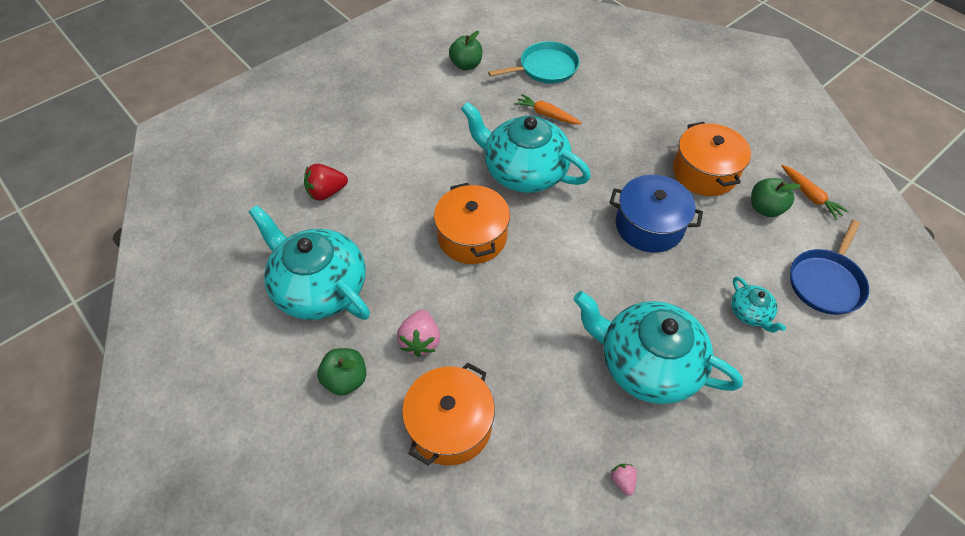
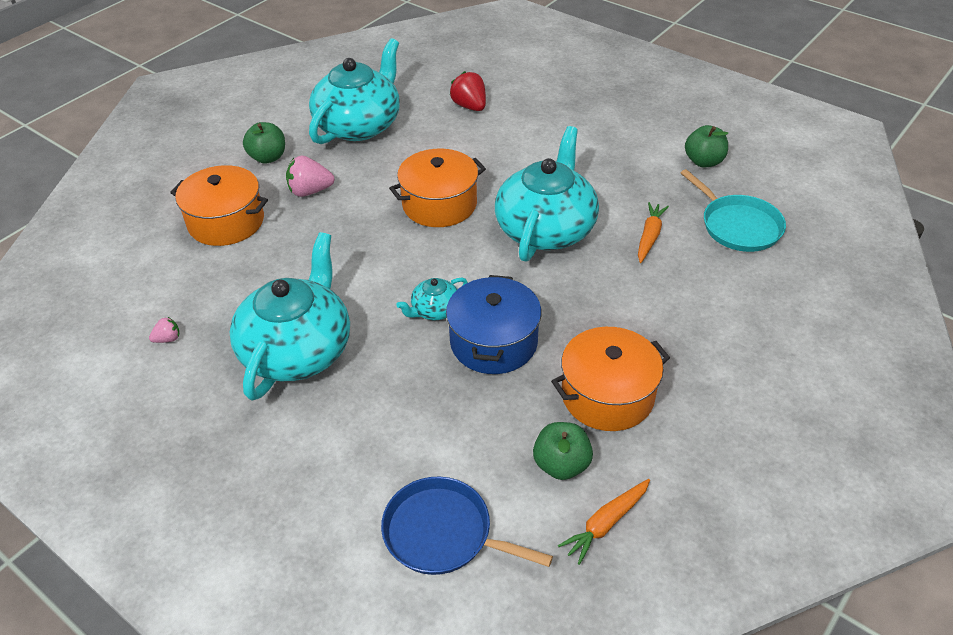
camera: 80 degrees right, 10 degrees down
turquoise teapot [731,277,786,333] -> turquoise teapot moved to [396,278,468,320]

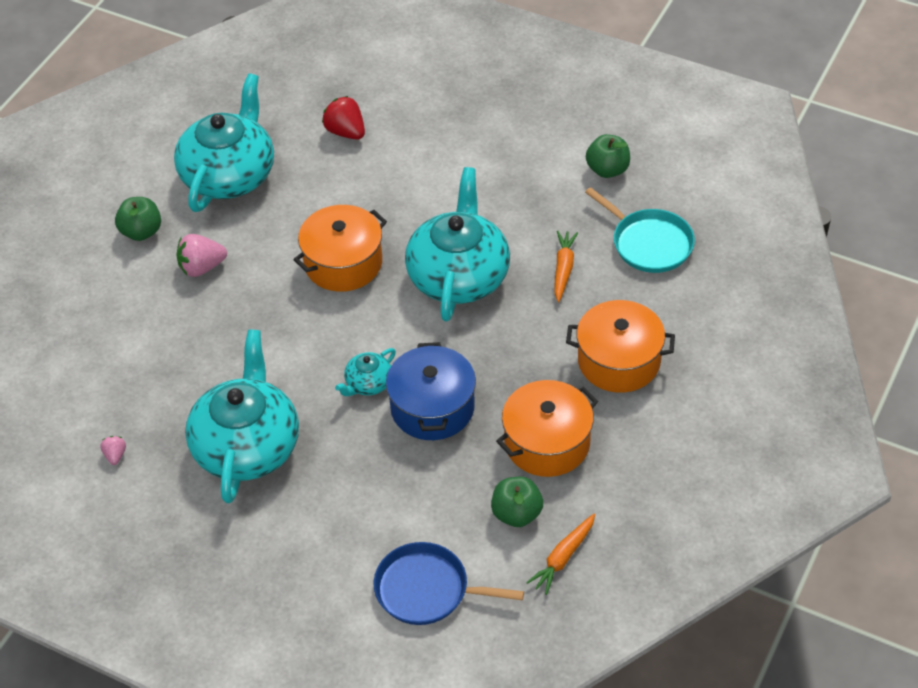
camera: 10 degrees left, 5 degrees up
pink strawberry [149,317,180,343] -> pink strawberry turned 60 degrees counterclockwise [100,436,126,465]
orange pot [170,165,268,246] -> orange pot moved to [566,300,675,393]

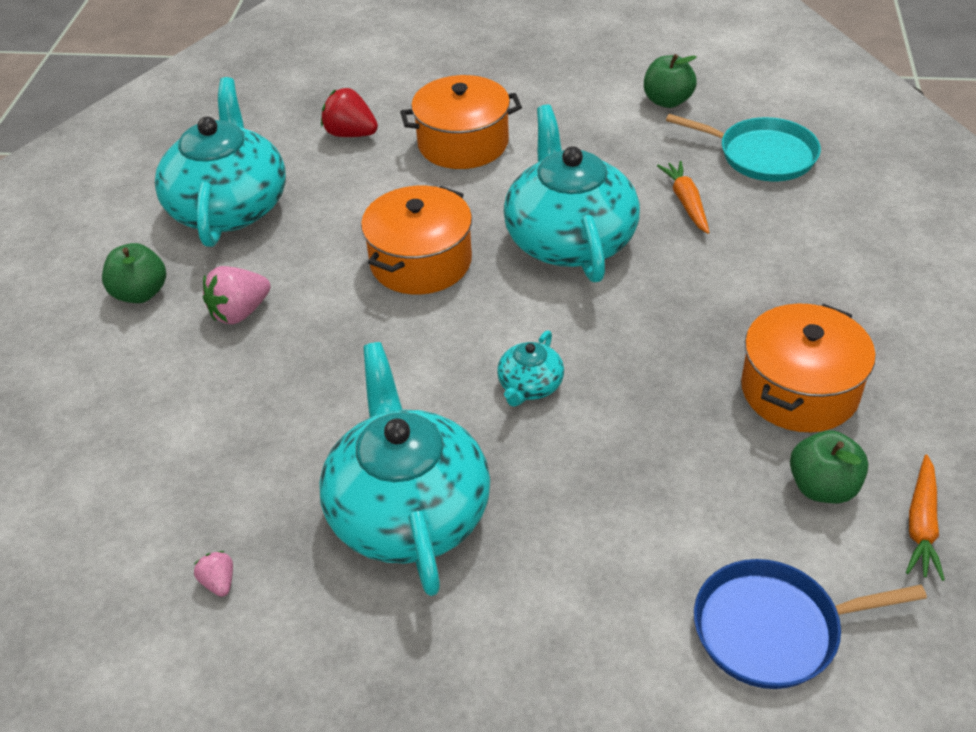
camera: 20 degrees left, 5 degrees down
blue pot [386,342,476,440] -> none
orange pot [566,300,675,393] -> orange pot moved to [400,75,522,169]

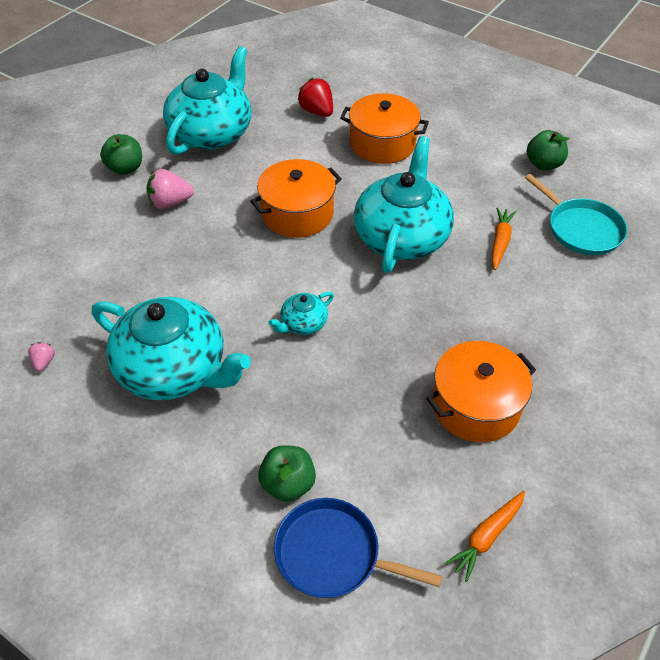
camera: 25 degrees right, 5 degrees up
turquoise teapot [319,342,491,596] -> turquoise teapot turned 105 degrees clockwise [92,297,251,400]
green apple [790,430,868,503] -> green apple moved to [258,445,316,502]

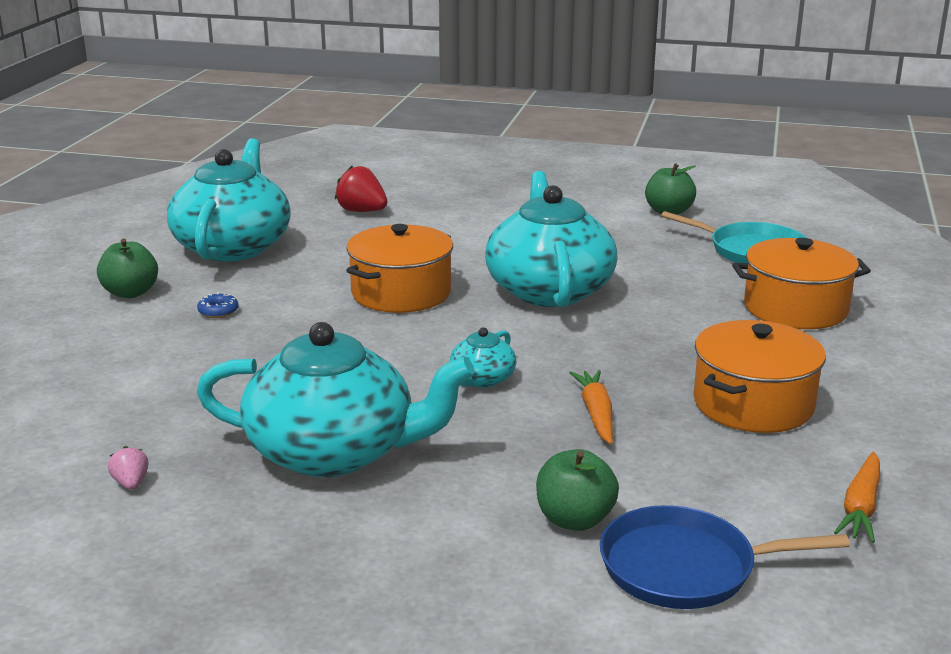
camera: 20 degrees left, 25 degrees down
pink strawberry [146,169,194,209] -> blue donut [197,293,239,318]
orange pot [340,93,429,164] -> orange pot moved to [732,238,871,329]
orange carrot [492,208,516,270] -> orange carrot moved to [569,370,613,444]

